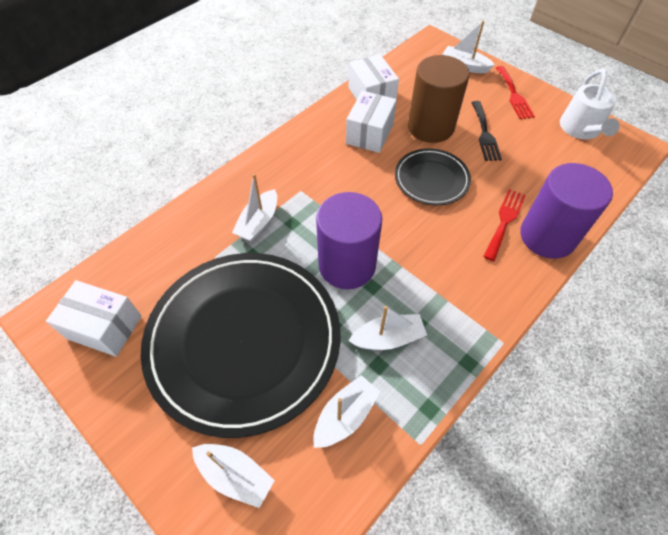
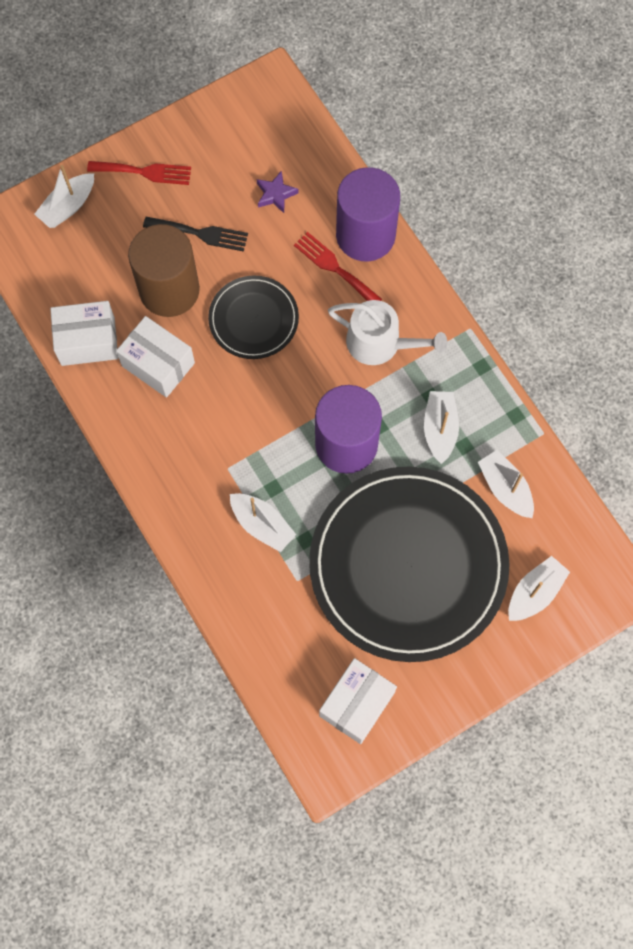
camera: 75 degrees left, 15 degrees up
white watering can [560,69,620,139] -> white watering can moved to [328,300,447,365]
none -> purple star [257,170,299,213]

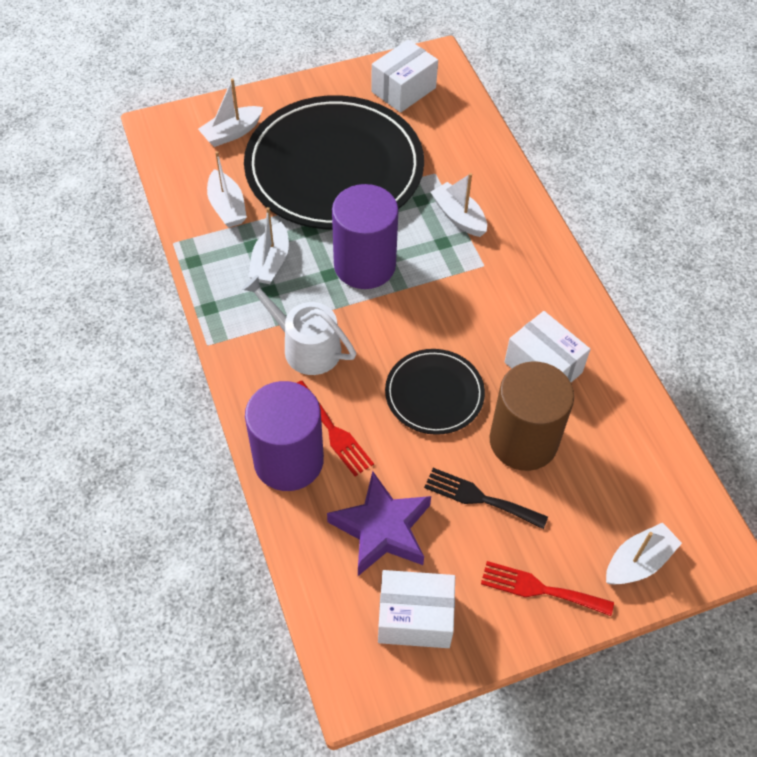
camera: 170 degrees left, 15 degrees down
white box [50,301,118,366] -> white box moved to [378,570,455,648]
purple star [257,170,299,213] -> purple star [327,471,431,576], size x1.98

